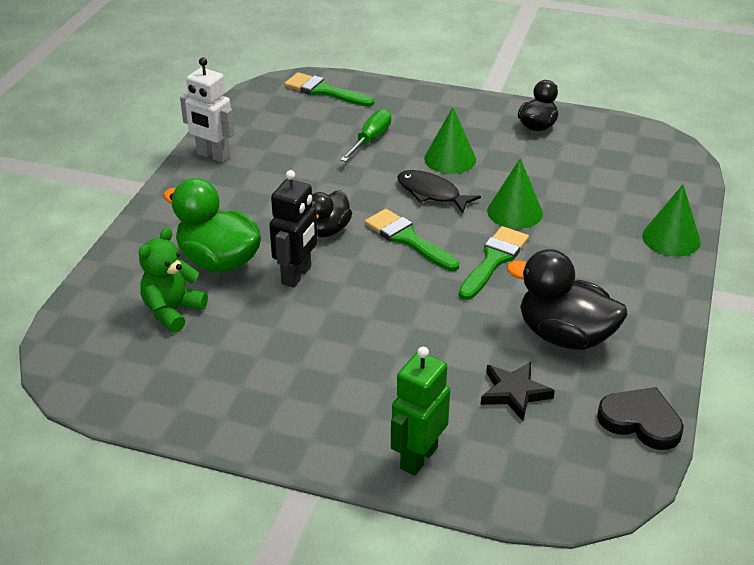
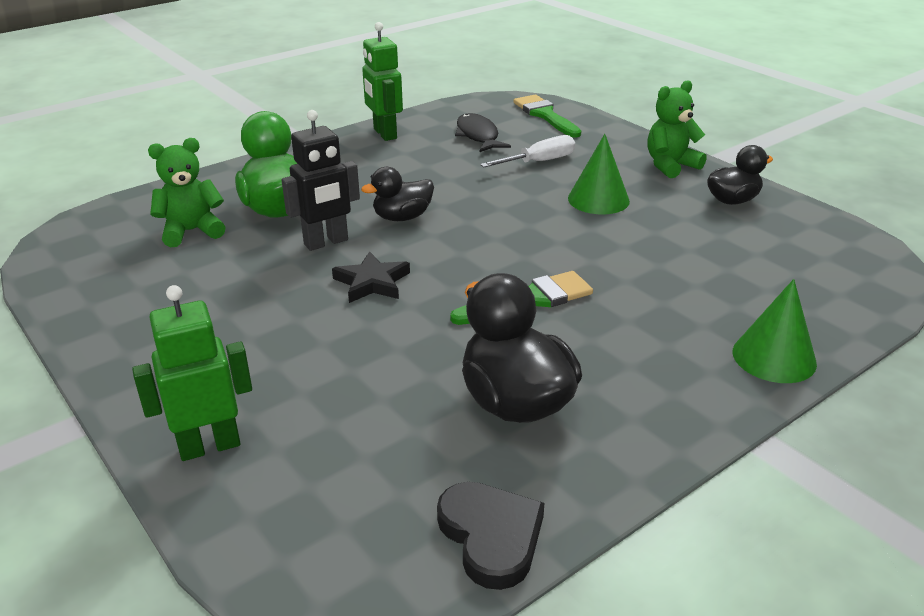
camera: 35 degrees right, 5 degrees down
white robot [180,58,235,163] -> green robot [362,22,403,141]
green screwdriver [340,109,391,162] -> white screwdriver [480,135,575,167]
green brush [365,209,459,271] -> none
black fish [397,170,481,213] -> black fish moved to [455,113,511,152]
black star [481,362,555,421] -> black star moved to [332,251,410,303]
green cone [487,158,543,229] -> none
none -> green teddy bear [647,80,707,178]

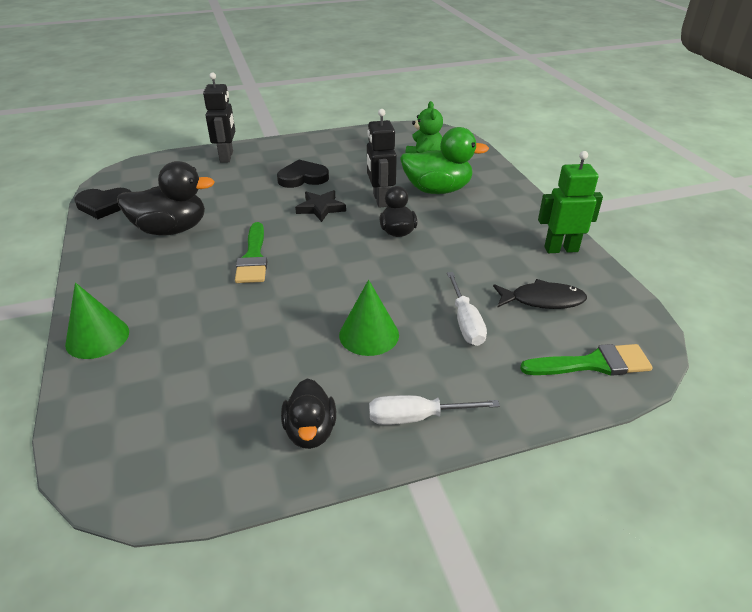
camera: 110 degrees right, 5 degrees up
green robot [132,285,252,461] -> black robot [203,72,235,163]
green teddy bear [647,80,707,178] -> white screwdriver [369,395,500,425]
none -> black heart [277,160,329,188]

